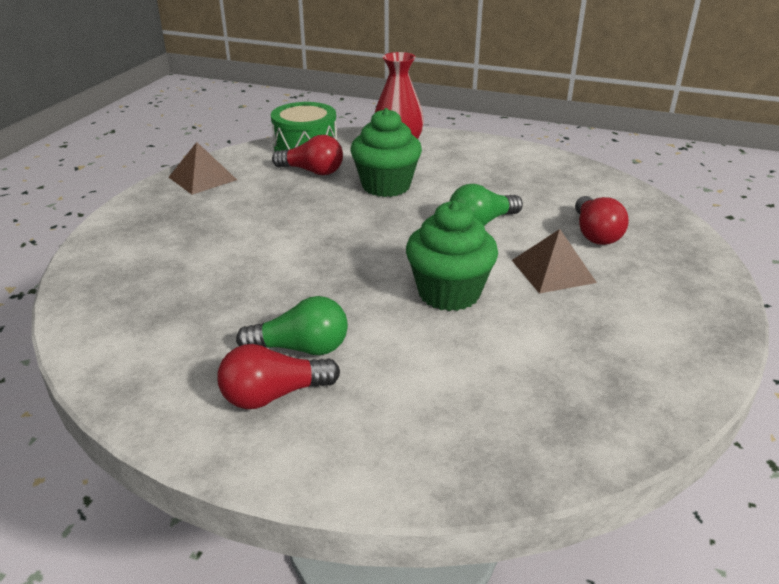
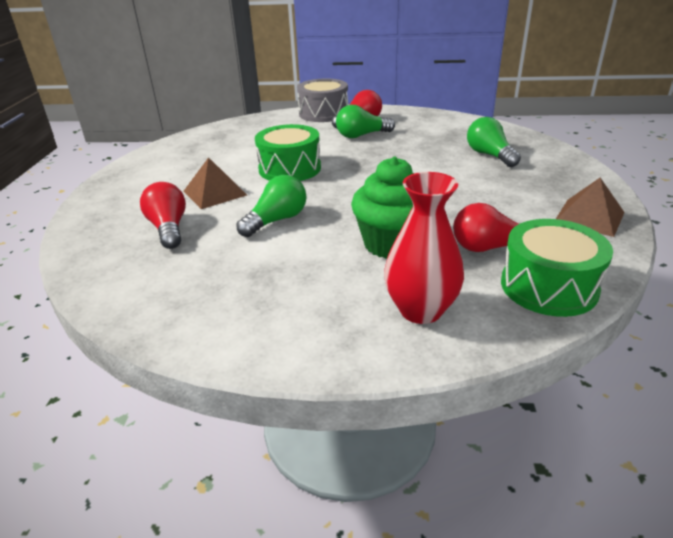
camera: 165 degrees right, 0 degrees up
green cupcake [406,201,498,311] -> green drum [255,124,321,181]
none -> grey drum [297,79,348,122]
none -> green light bulb [467,117,521,167]

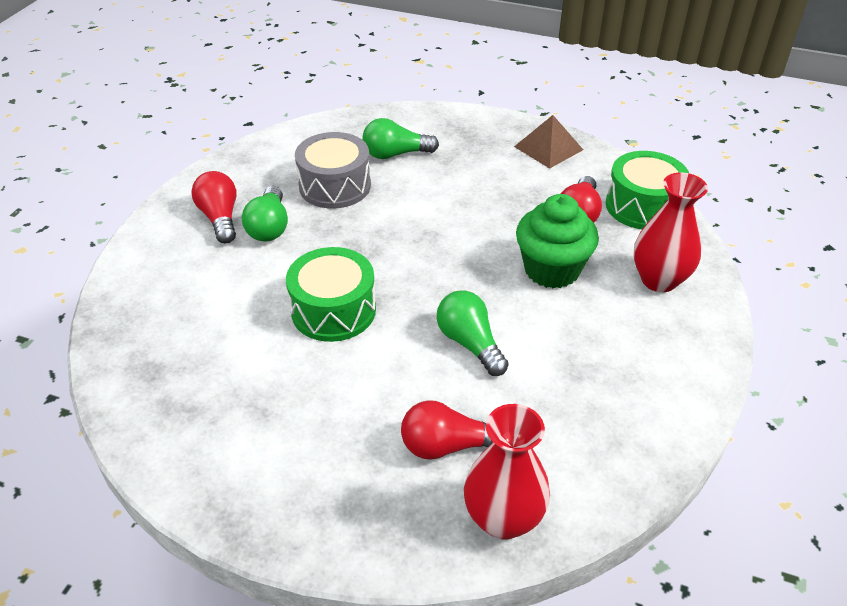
camera: 75 degrees left, 10 degrees up
brown pyramid [184,157,247,209] -> none
grey drum [297,79,348,122] -> grey drum moved to [295,132,371,208]
none -> red vase [464,404,550,540]

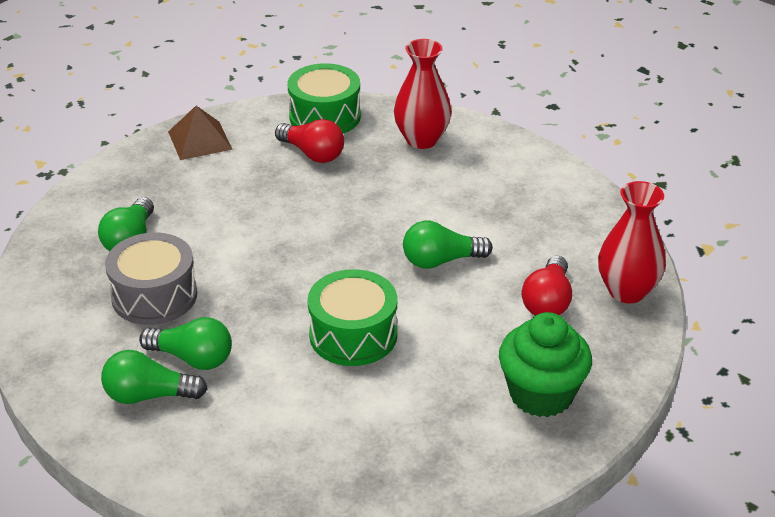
camera: 70 degrees left, 5 degrees down
red light bulb [191,171,236,243] -> green light bulb [101,350,207,404]
green cupcake [516,194,599,289] -> green cupcake moved to [499,312,592,417]

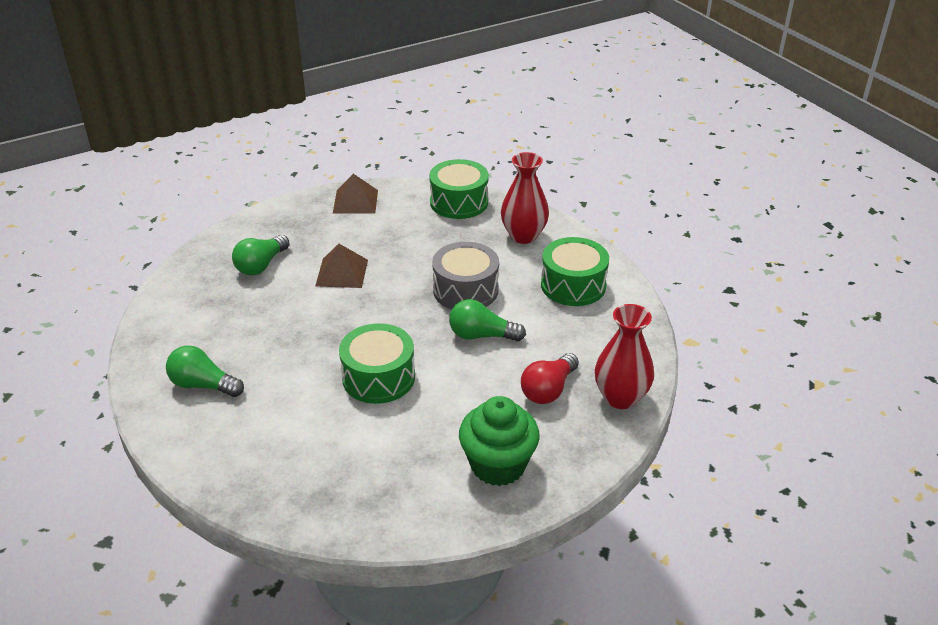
camera: 20 degrees right, 0 degrees up
grey drum [105,232,197,325] -> grey drum moved to [432,242,499,309]
green light bulb [139,317,232,370] -> none
red light bulb [275,119,344,163] -> none
none -> brown pyramid [315,244,368,288]
none -> green drum [541,237,609,306]

